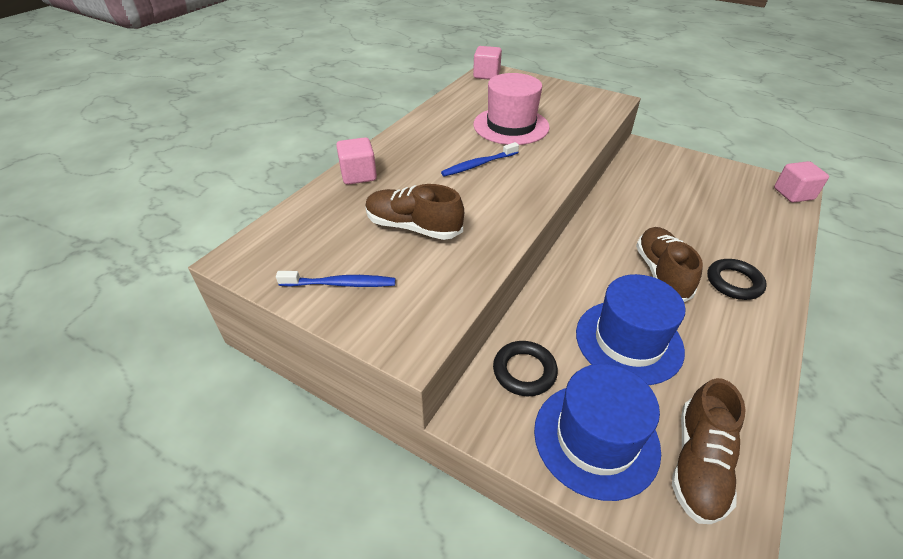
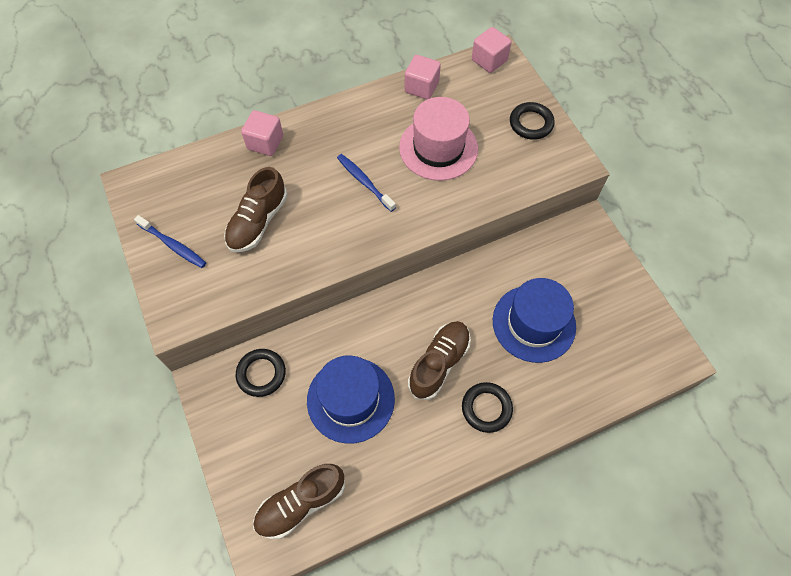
camera: 35 degrees right, 20 degrees up
brown shoe [365,184,464,240] -> brown shoe turned 120 degrees counterclockwise [224,167,287,253]
blue toothbrush [441,142,519,177] -> blue toothbrush turned 45 degrees clockwise [337,154,396,212]
blue hat [534,364,661,501] -> blue hat moved to [493,278,576,363]
pink cube [774,161,829,203] -> pink cube moved to [404,55,441,99]
none -> black ring [510,102,555,140]

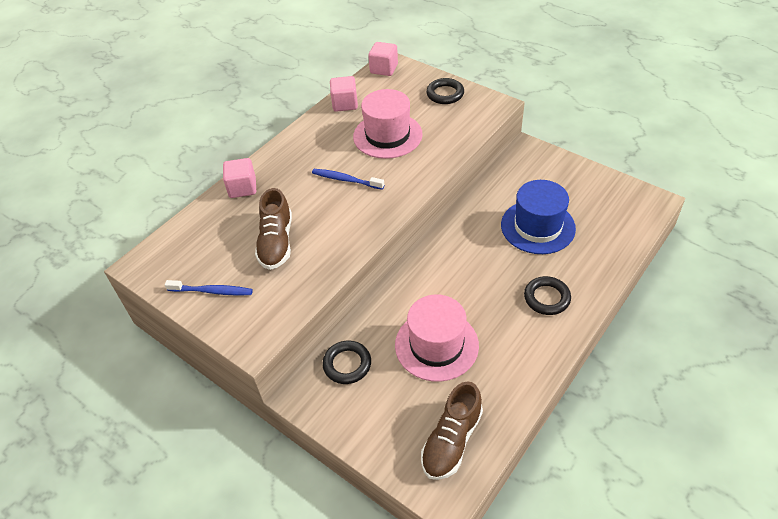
camera: 25 degrees left, 15 degrees down
blue hat [307,355,395,444] -> pink hat [395,294,479,382]
brown shoe [408,321,471,400] -> none

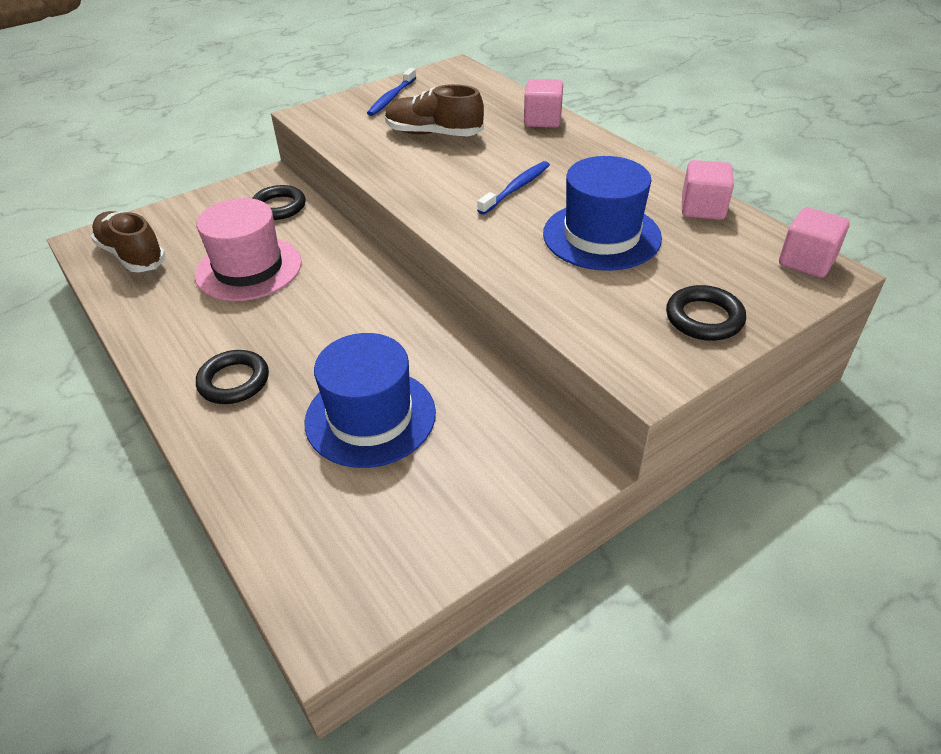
camera: 105 degrees right, 5 degrees down
pink hat [353,89,423,159] -> blue hat [543,156,662,271]

